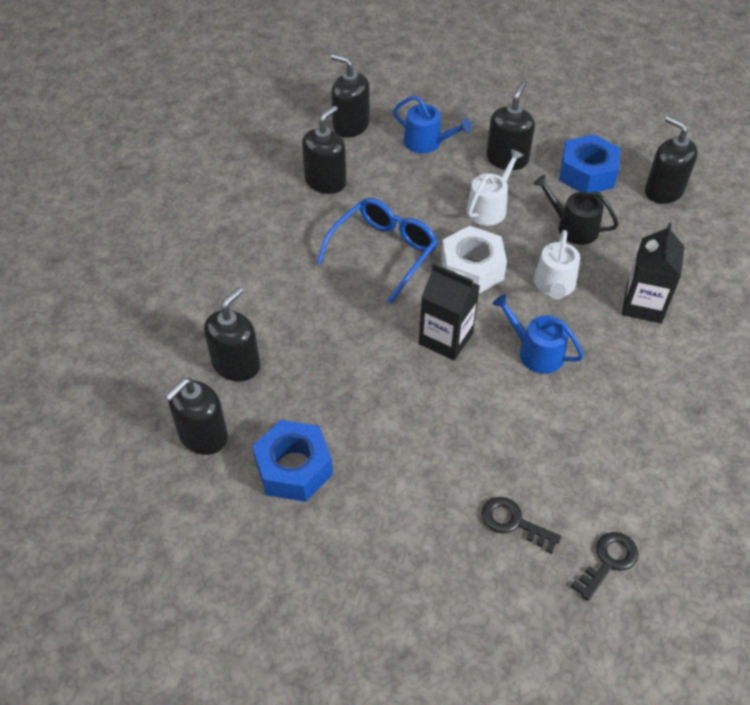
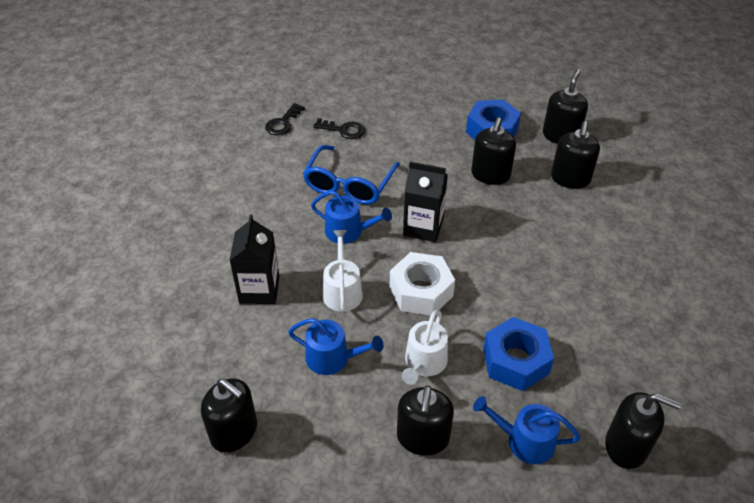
camera: 165 degrees right, 5 degrees down
black soap dispenser [302,106,346,194] -> black soap dispenser moved to [471,117,516,185]
blue glasses [316,198,438,303] -> blue glasses moved to [303,145,400,205]
black watering can [533,174,619,245] -> blue watering can [288,318,384,375]
blue nut [559,134,621,193] -> blue nut moved to [483,317,554,391]

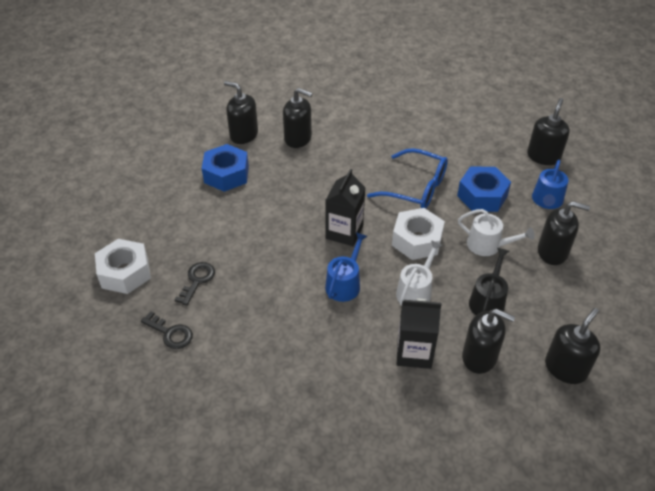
camera: 85 degrees left, 0 degrees up
blue watering can [288,318,384,375] -> black watering can [469,248,509,315]
blue glasses [303,145,400,205] -> blue glasses moved to [367,148,448,209]
white watering can [323,230,363,312] -> white watering can turned 120 degrees clockwise [396,240,443,306]
black soap dispenser [471,117,516,185] -> black soap dispenser moved to [462,309,515,374]
none -> white nut [95,239,151,294]

